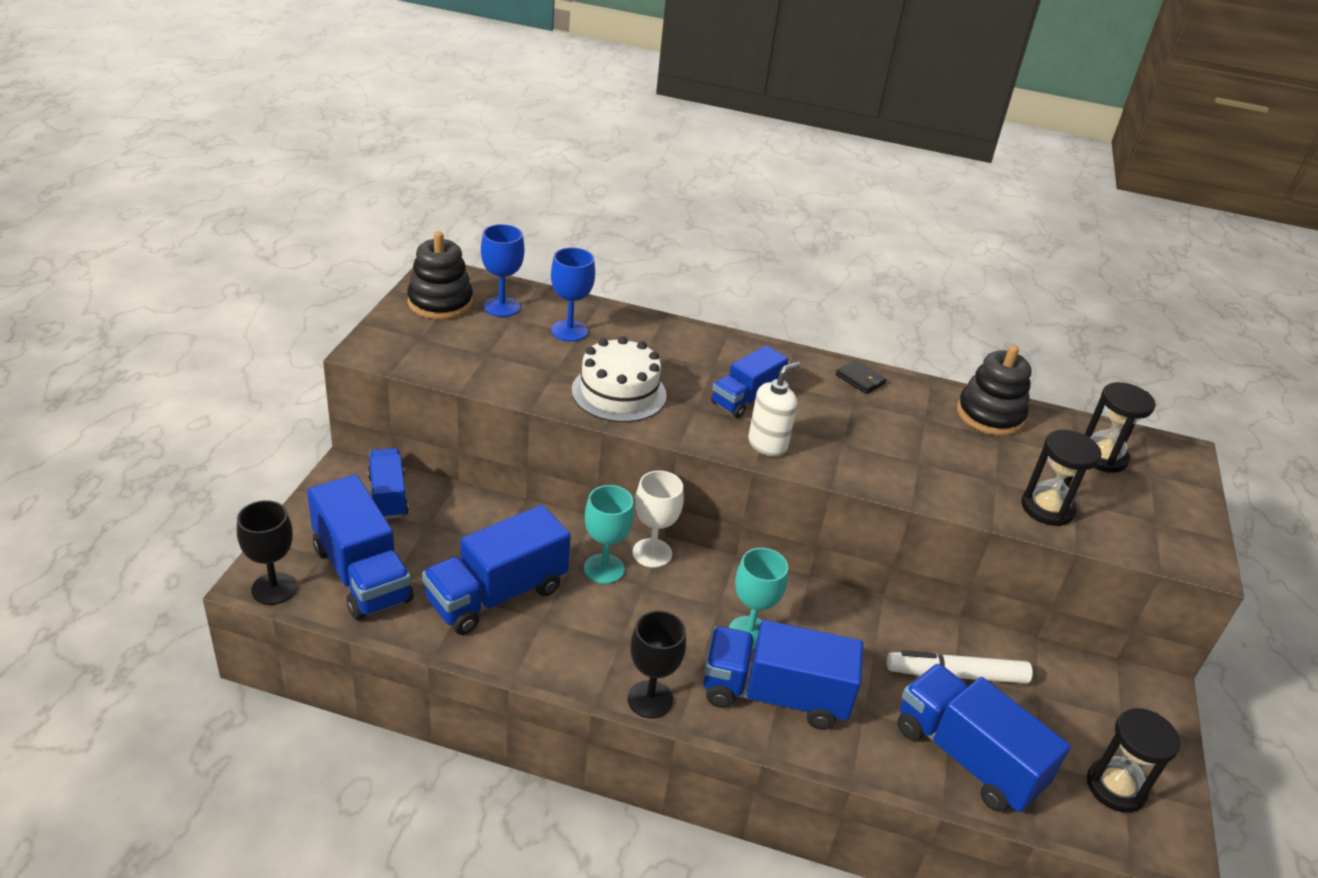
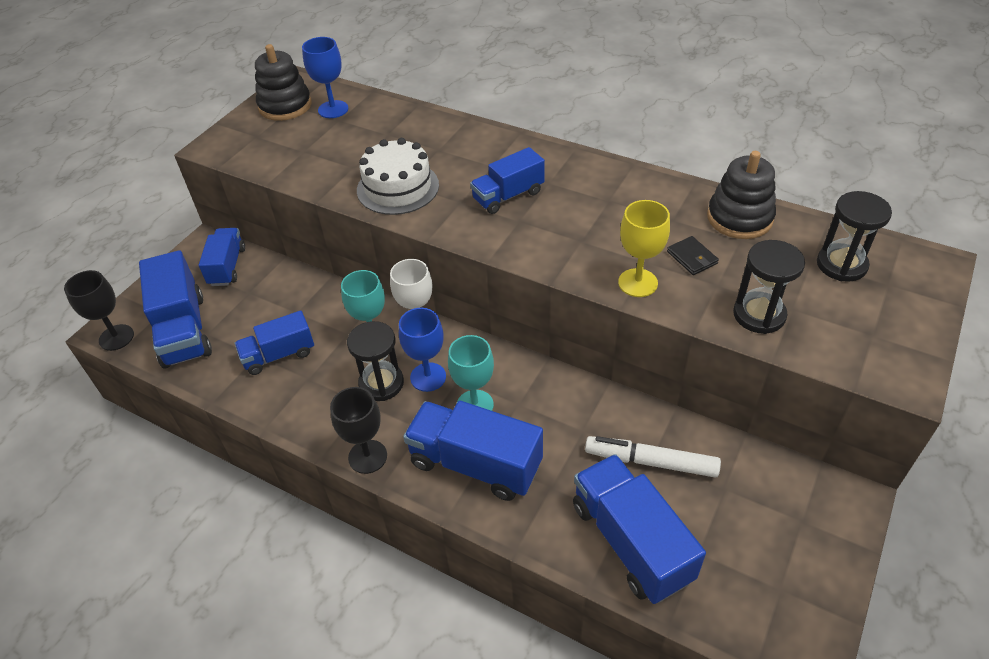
camera: 20 degrees right, 10 degrees up
blue truck [422,505,571,635] -> blue truck [235,311,314,375], size x0.63
blue goblet [551,247,595,342] -> blue goblet moved to [399,308,446,392]
white soap dispenser [748,362,800,457] -> none
black wallet [836,360,887,394] -> black wallet moved to [667,236,719,275]
black hourglass [1087,708,1180,813] -> black hourglass moved to [347,321,404,401]
none -> yellow goblet [618,200,670,297]

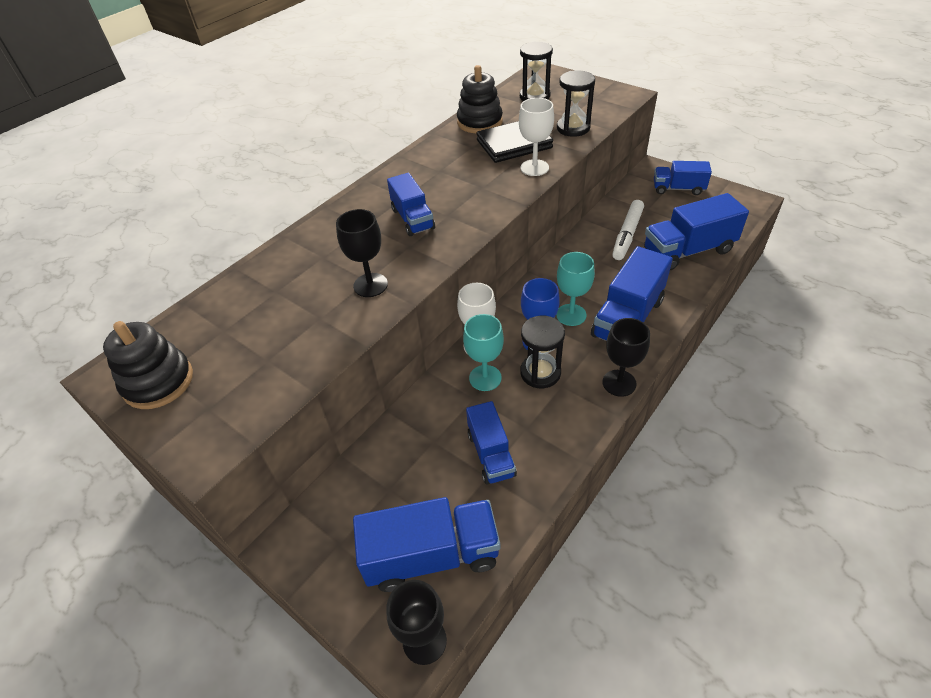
camera: 80 degrees left, 0 degrees up
blue truck [199,228,245,286] -> blue truck moved to [654,161,712,195]
blue goblet [302,37,348,118] -> none
white cake [357,138,439,215] -> black goblet [336,209,388,297]
yellow goblet [618,200,670,297] -> white goblet [519,98,554,176]
black wallet [667,236,719,275] -> black wallet [476,121,553,163], size x2.12

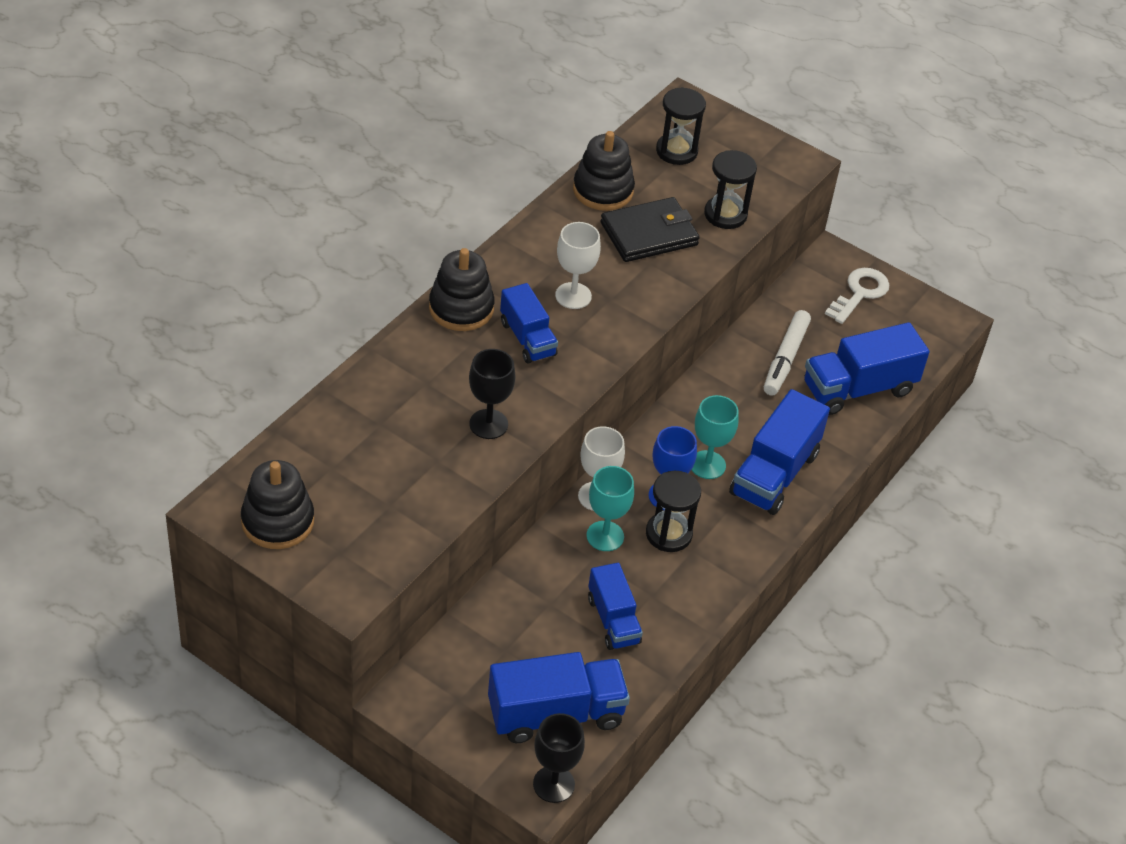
camera: 10 degrees left, 0 degrees up
white goblet [519,98,554,176] -> white goblet moved to [555,222,601,309]
black goblet [602,318,650,397] -> none
blue truck [654,161,712,195] -> white key [825,268,889,324]
none -> black stacking toy [429,248,495,331]

